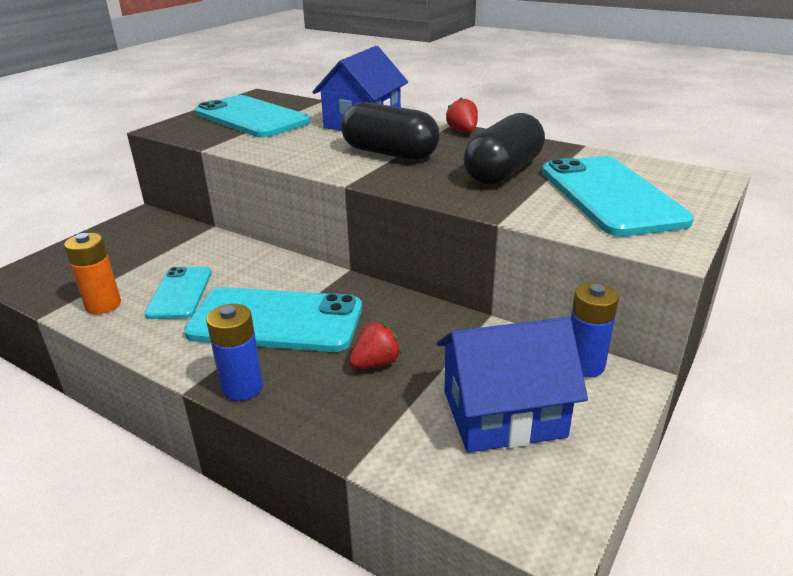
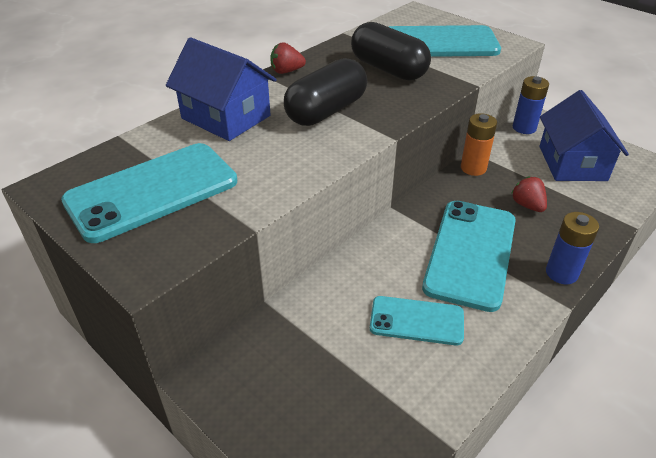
camera: 80 degrees left, 10 degrees up
orange battery [64,233,121,314] -> orange battery moved to [461,113,497,176]

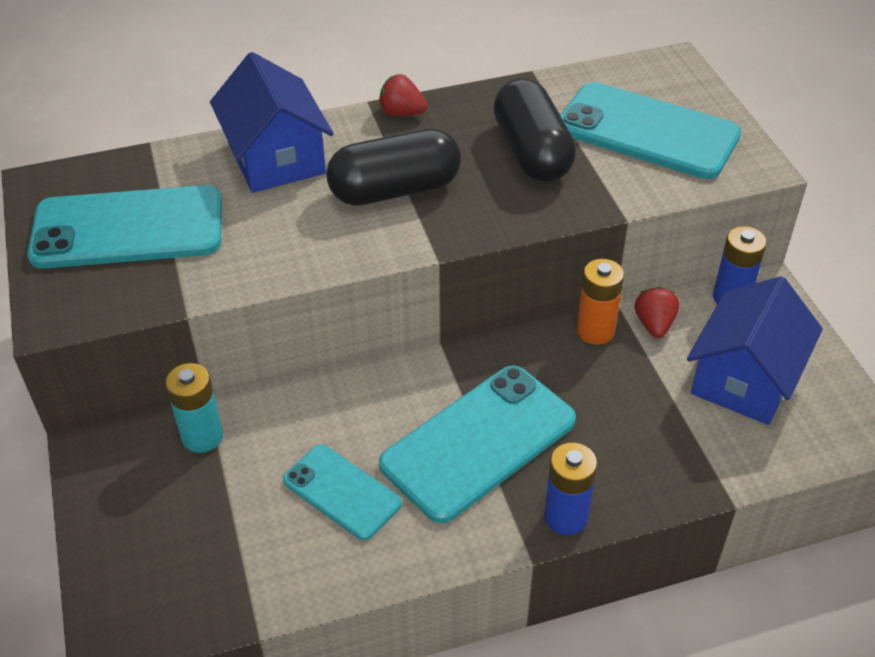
camera: 30 degrees right, 5 degrees up
red strawberry [511,176,547,212] -> red strawberry moved to [635,287,679,338]
none -> turquoise battery [165,363,223,453]

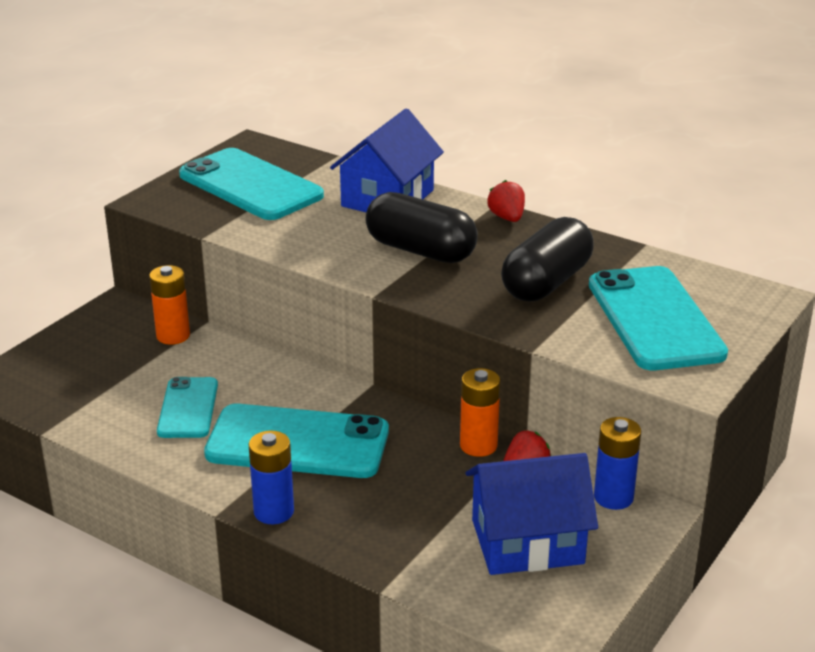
camera: 50 degrees right, 15 degrees down
turquoise battery [165,363,223,453] -> orange battery [149,265,190,345]

